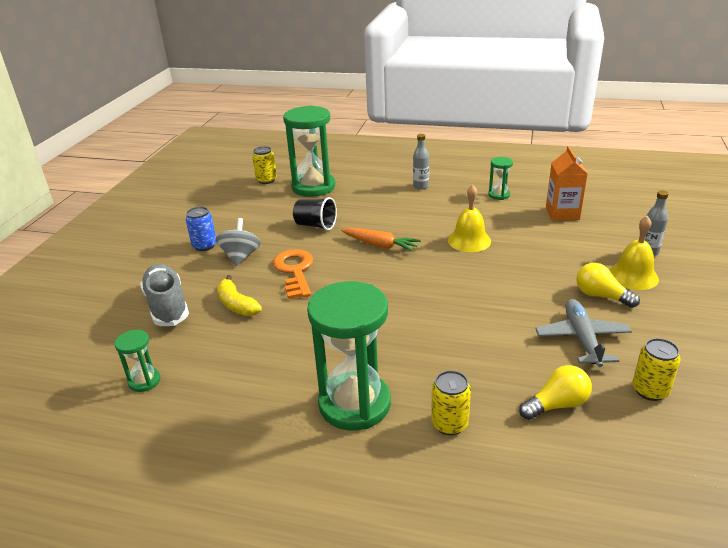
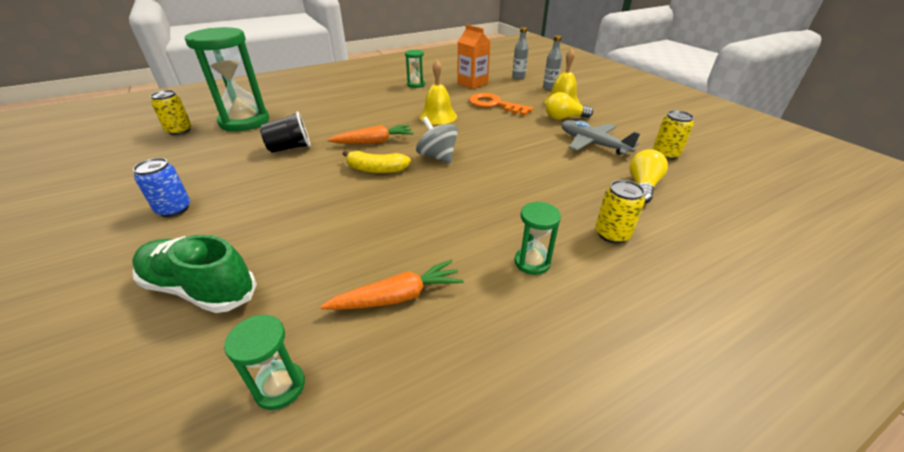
camera: 45 degrees left, 5 degrees up
grey shoe [140,264,189,326] -> green shoe [132,235,257,313]
grey spinning top [216,218,261,266] -> grey spinning top moved to [416,116,458,164]
yellow banana [217,275,262,316] -> yellow banana moved to [343,151,411,173]
orange key [273,249,313,299] -> orange key moved to [469,93,533,116]
green hourglass [307,281,391,430] -> green hourglass [514,202,561,275], size x0.46
grey bottle [413,134,429,190] -> grey bottle moved to [512,27,529,80]
none -> orange carrot [320,259,464,310]

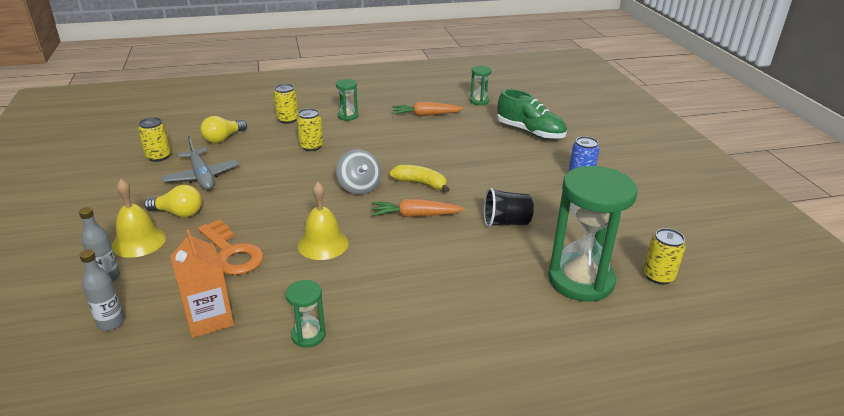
camera: 165 degrees left, 5 degrees down
none -> yellow can [297,108,323,151]

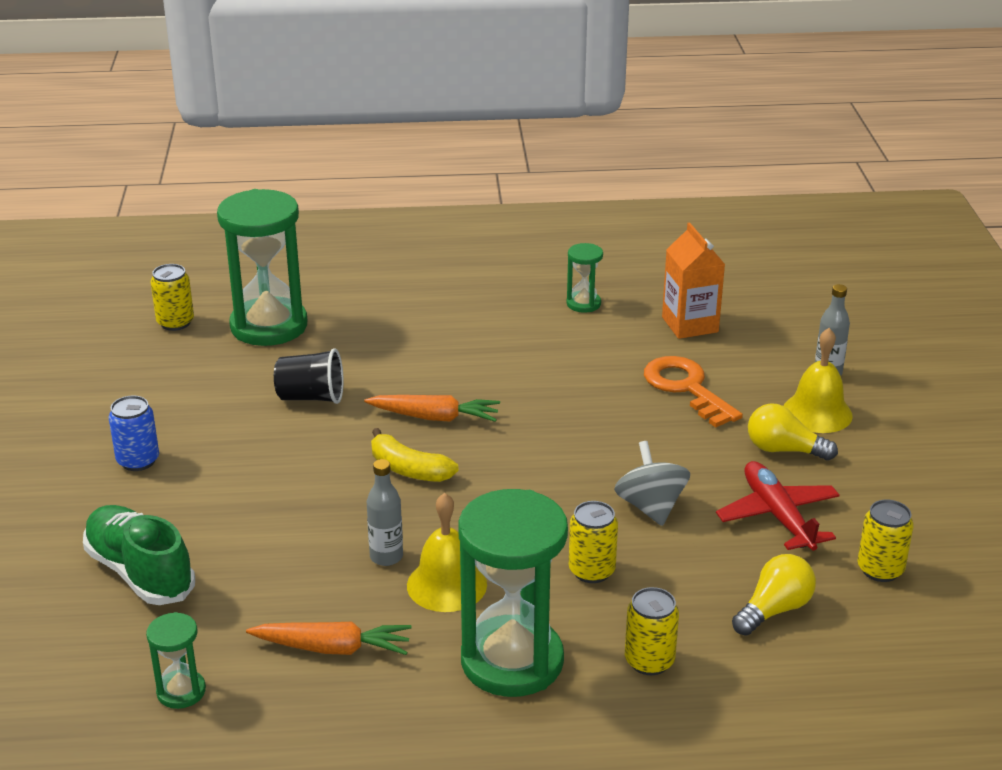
camera: 170 degrees left, 0 degrees up
grey bottle [79,249,124,331] -> grey bottle moved to [367,459,403,566]
grey plane [161,136,239,190] -> red plane [716,461,840,551]
yellow bell [298,182,349,260] -> yellow bell moved to [407,493,487,612]
green hourglass [336,79,358,121] -> green hourglass [458,489,568,697], size x2.17
grey spinning top [336,149,381,195] -> grey spinning top moved to [614,441,690,526]

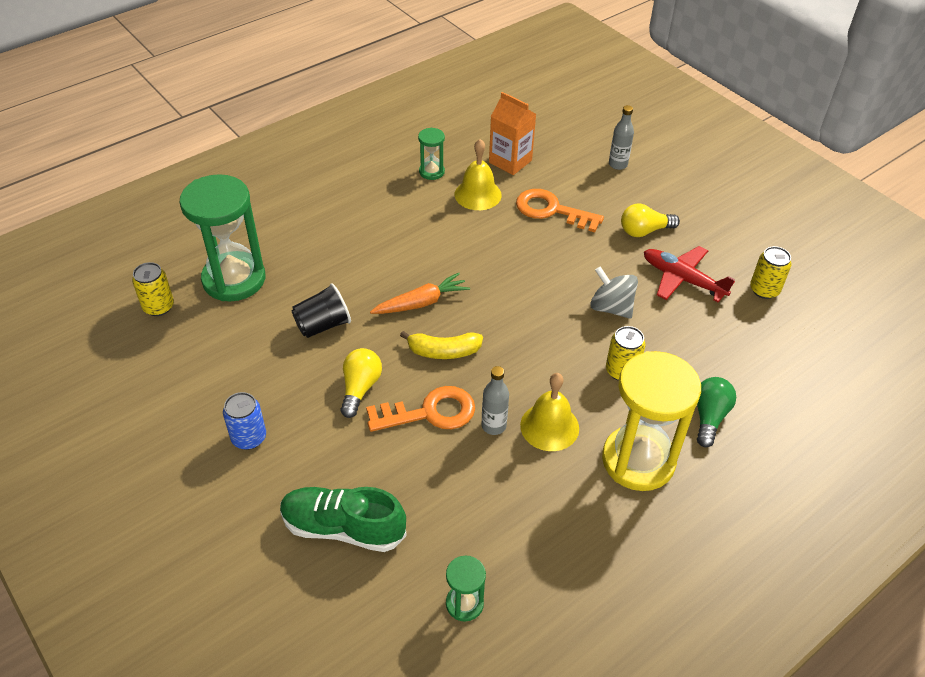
camera: 35 degrees left, 15 degrees up
orange carrot [246,622,412,655] -> none
green hourglass [458,489,568,697] -> yellow hourglass [602,351,701,491]
yellow can [625,587,679,675] -> green light bulb [697,377,736,447]
yellow light bulb [732,554,816,636] -> yellow light bulb moved to [341,348,382,418]
yellow bell [784,328,853,433] -> yellow bell moved to [455,139,502,210]
none -> orange key [366,386,475,432]

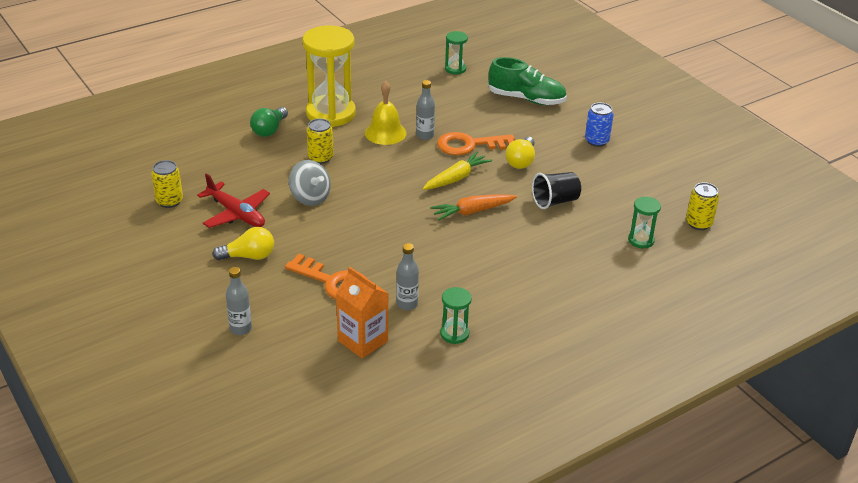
camera: 175 degrees left, 10 degrees down
green hourglass [180,174,265,302] -> green hourglass [628,197,661,248], size x0.46
yellow banana [400,331,483,359] -> yellow carrot [423,151,492,190]
yellow bell [455,139,502,210] -> grey bottle [396,243,419,310]

